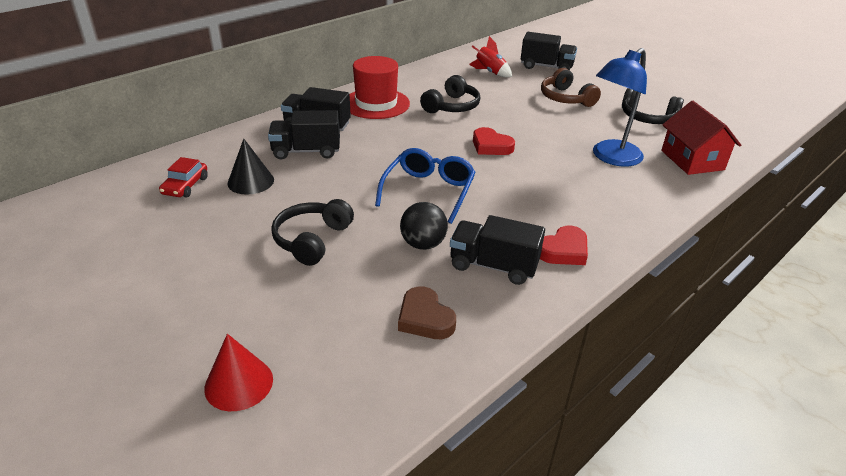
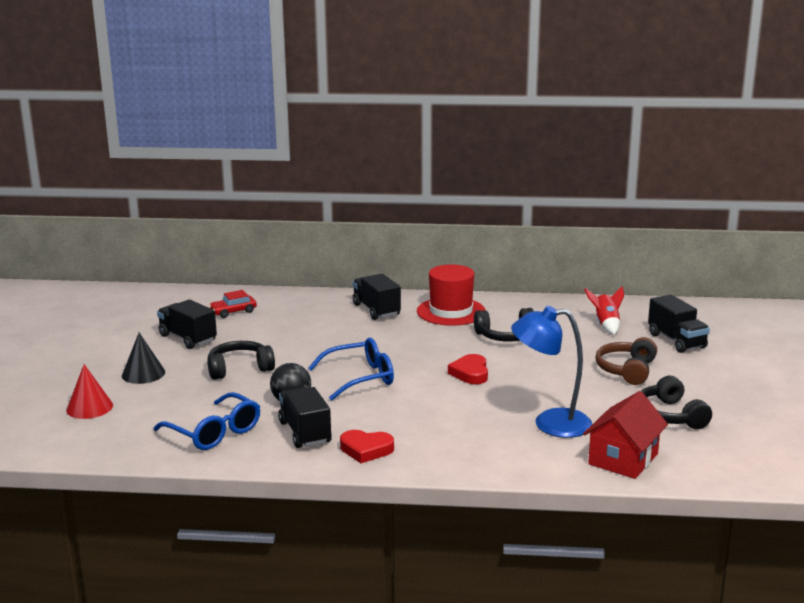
camera: 50 degrees right, 15 degrees down
black cone [227,139,274,195] -> black cone moved to [122,333,165,384]
black truck [268,110,340,159] -> black truck moved to [157,299,217,349]
brown heart [398,286,456,339] -> blue glasses [153,392,260,450]

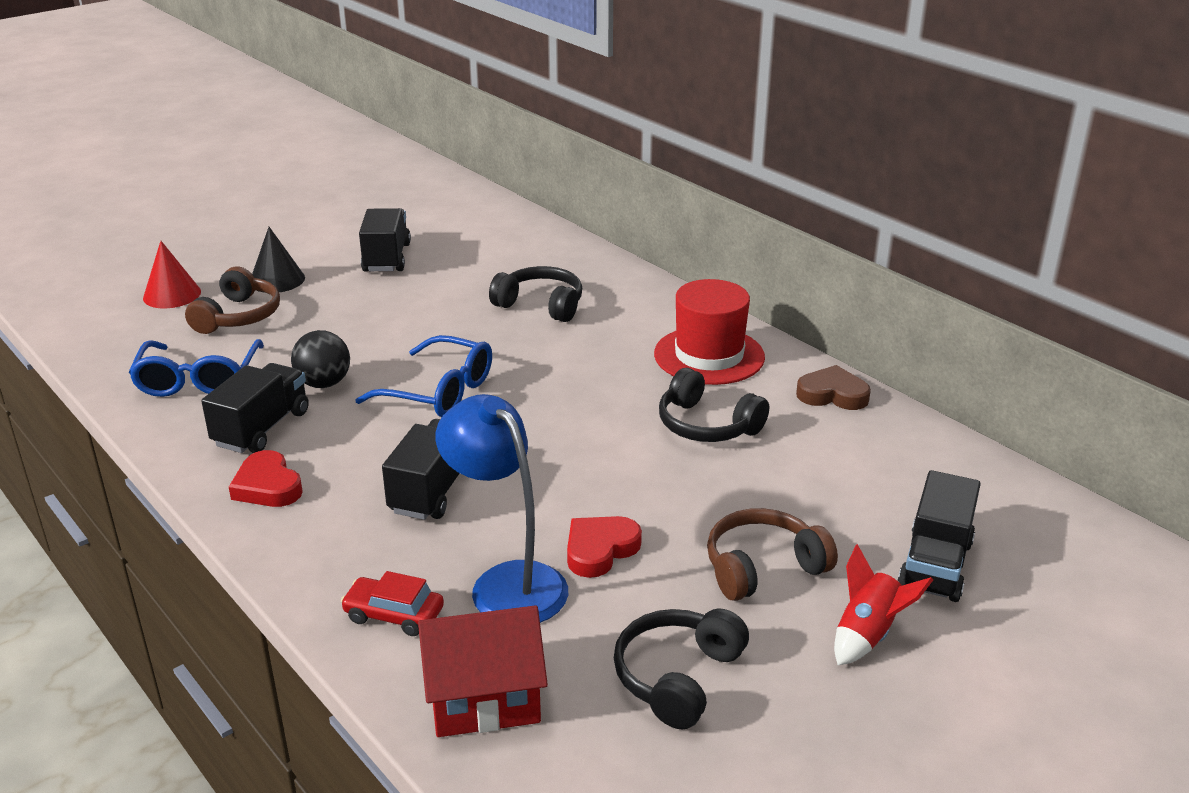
camera: 45 degrees right, 10 degrees up
black headphones [207,341,275,380] -> black headphones moved to [489,266,582,322]
red car [209,290,257,318] -> red car moved to [341,571,444,636]
black truck [352,274,401,320] -> black truck moved to [382,419,460,520]
red heart [448,354,488,384] -> red heart moved to [567,516,642,578]
red rocket [584,286,624,335] -> red rocket moved to [834,544,933,665]
none -> brown headphones [185,267,280,334]
none -> brown heart [796,365,871,410]

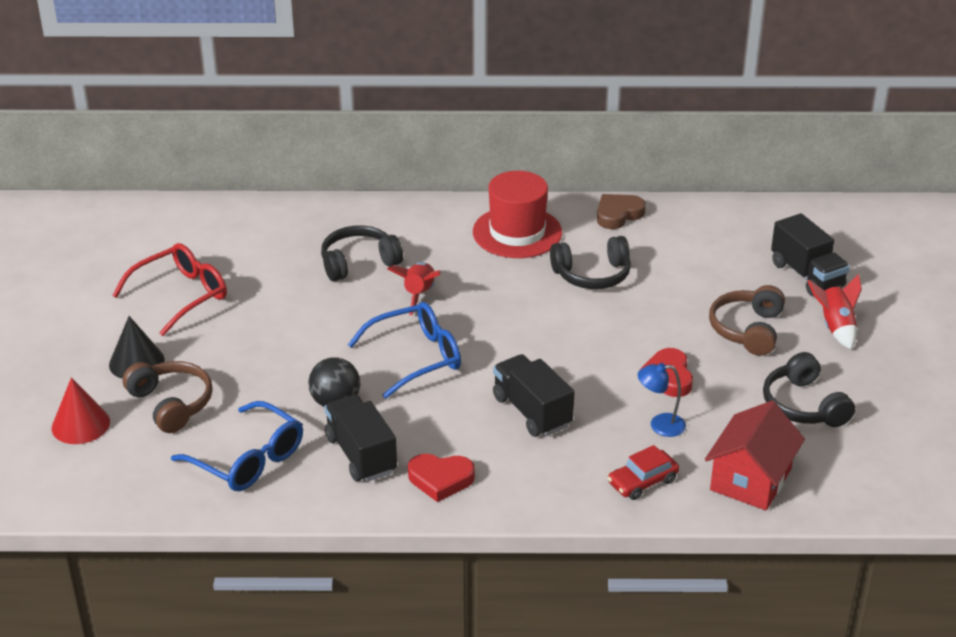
camera: 50 degrees left, 5 degrees up
black truck [359,208,411,272] -> red glasses [112,243,227,336]
blue lamp [436,394,568,623] -> blue lamp [638,363,686,437], size x0.51
none -> red rocket [387,262,441,315]

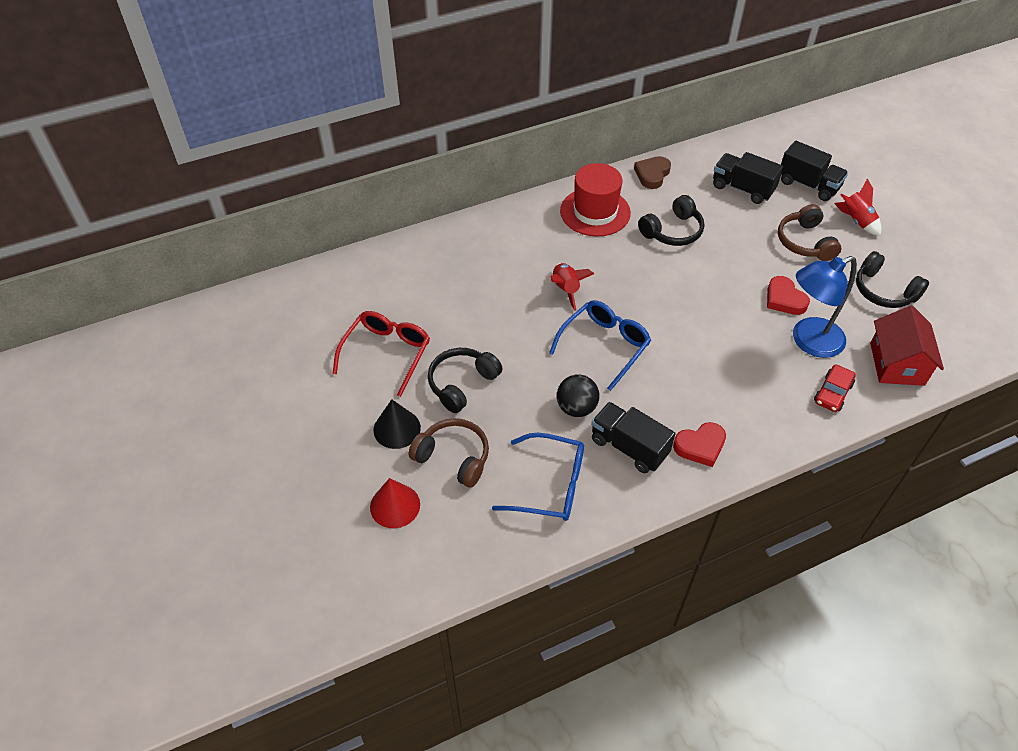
camera: 25 degrees left, 15 degrees up
black headphones [321,225,403,281] -> black headphones moved to [428,348,503,413]
black truck [493,354,574,437] -> black truck moved to [713,152,783,204]
blue lamp [638,363,686,437] -> blue lamp [793,256,857,358], size x1.96

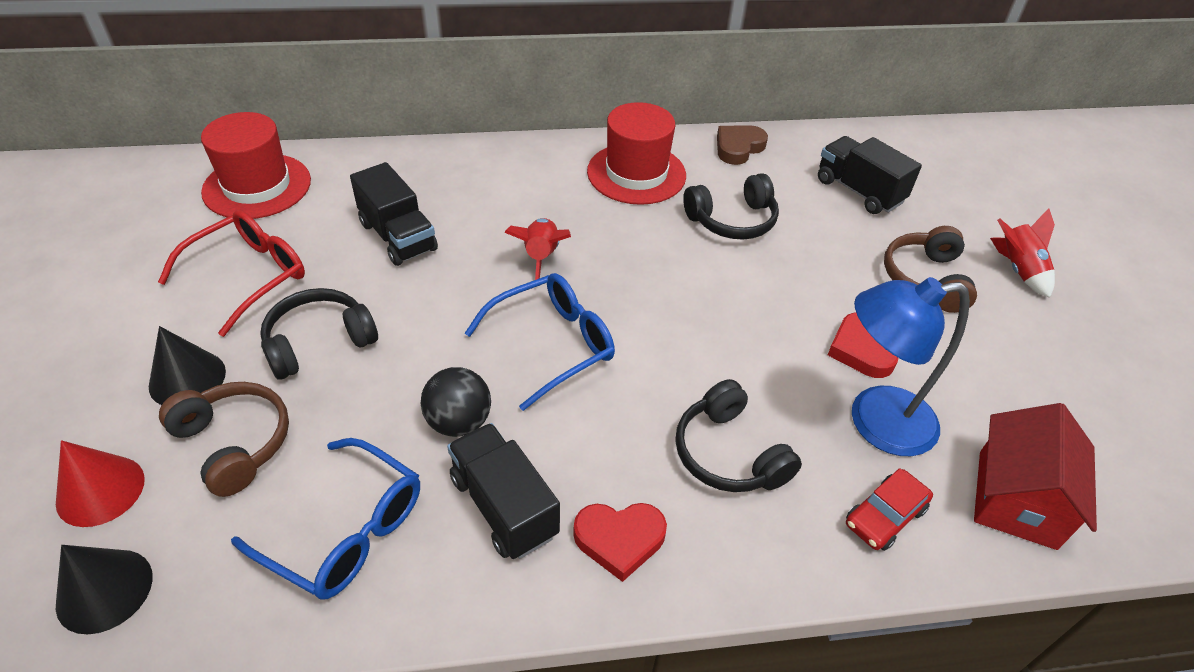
camera: 15 degrees right, 5 degrees down
black truck [781,141,848,201] -> black truck moved to [350,162,438,266]
black headphones [856,251,929,308] -> black headphones moved to [675,379,802,492]
none -> black cone [56,545,153,634]
none -> red hat [201,112,311,219]

